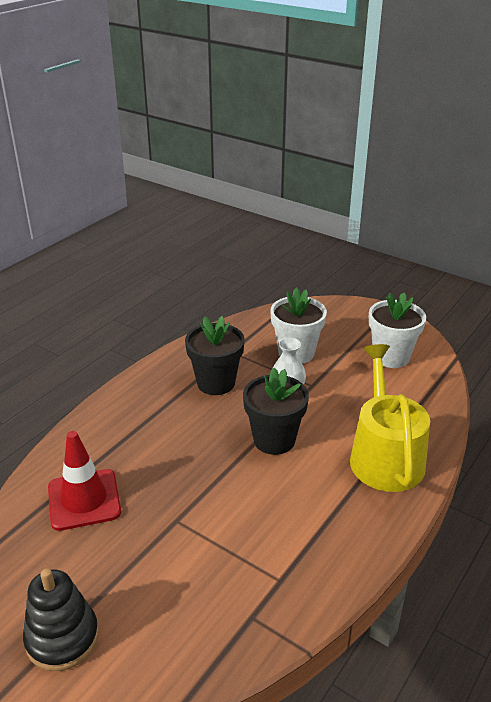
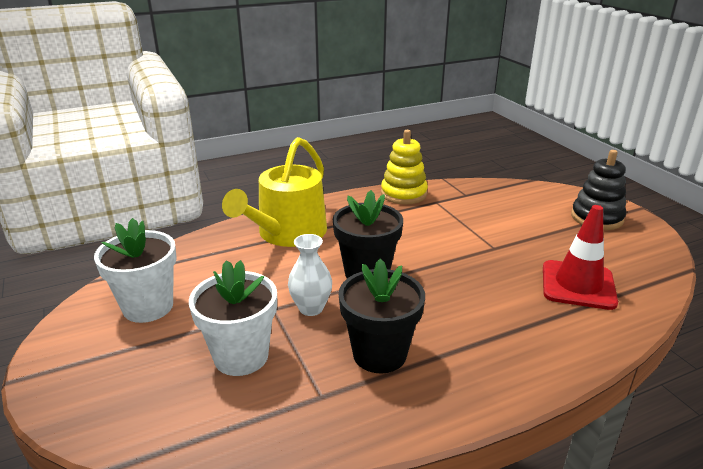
camera: 150 degrees left, 5 degrees down
none -> yellow stacking toy [381,130,428,205]

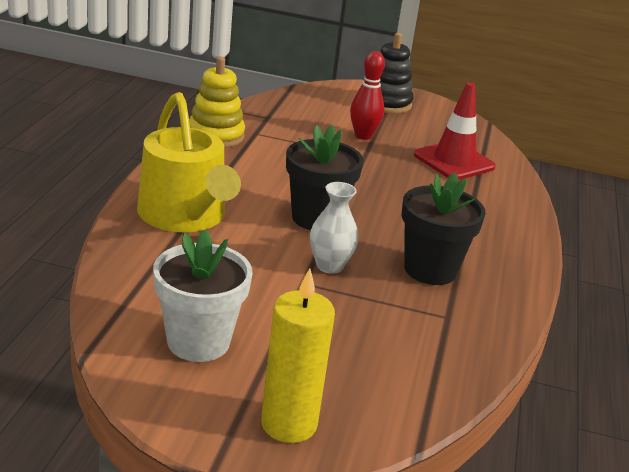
camera: 55 degrees left, 0 degrees up
white flower pot [189,260,277,376] -> none
none -> yellow candle [261,268,335,443]
none -> red bowling pin [350,51,385,140]

